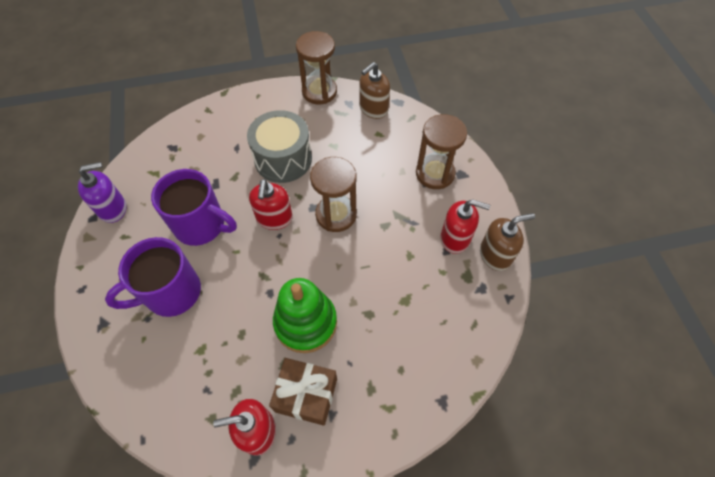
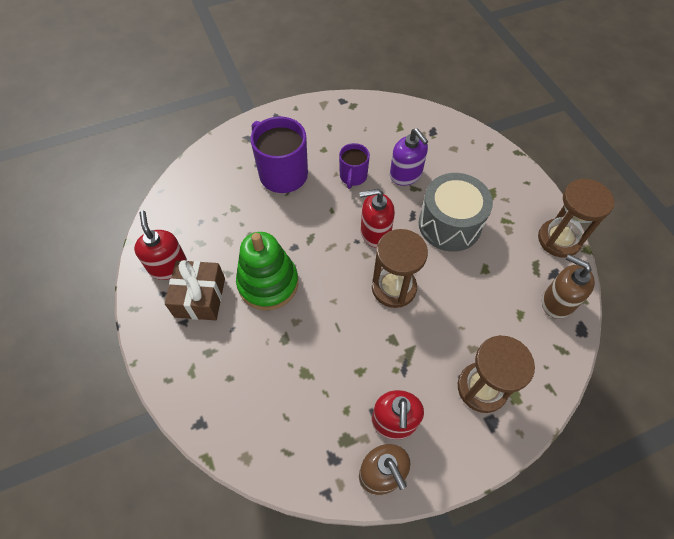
camera: 80 degrees right, 0 degrees up
purple soap dispenser [78,162,127,223] -> purple soap dispenser moved to [390,128,428,186]
purple mug [151,169,237,246] -> purple mug [339,143,370,189], size x0.57

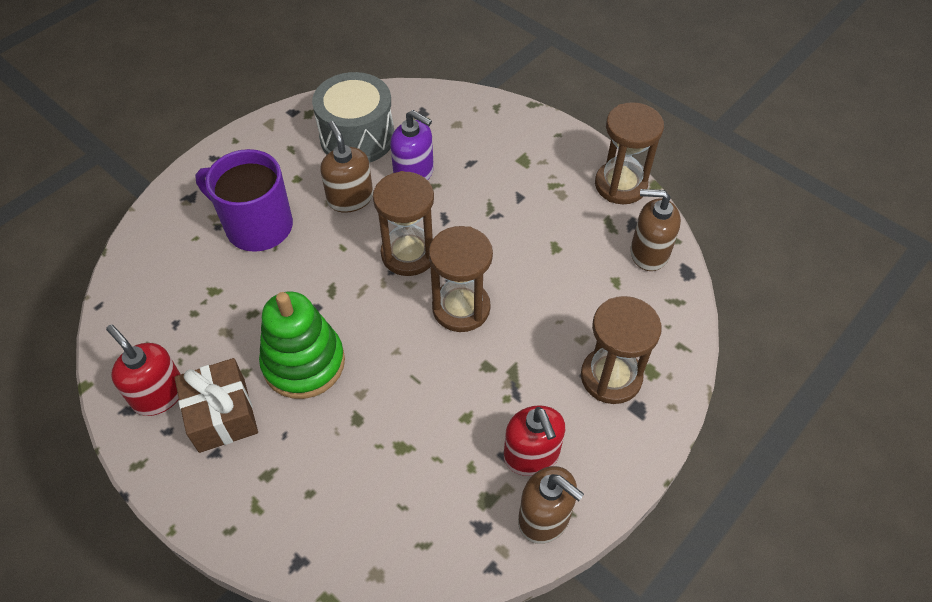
camera: 25 degrees left, 5 degrees down
purple mug [339,143,370,189] -> brown soap dispenser [320,121,373,213]
red soap dispenser [359,189,395,248] -> brown hourglass [373,171,434,276]
grey drum [419,173,493,252] -> grey drum moved to [312,72,394,163]

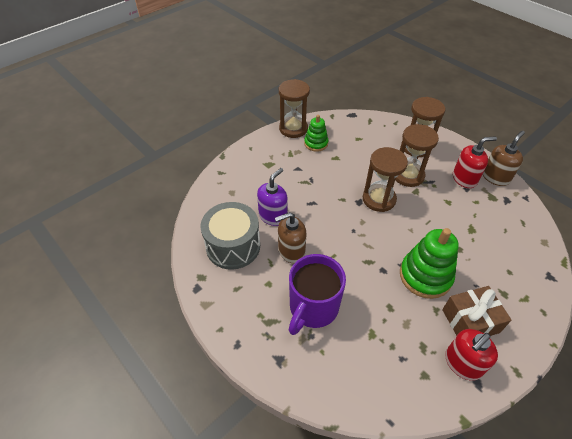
camera: 85 degrees left, 5 degrees down
brown hourglass [373,171,434,276] -> brown hourglass moved to [395,124,439,187]
brown soap dispenser [631,189,681,271] -> none
none -> green stacking toy [304,115,328,152]

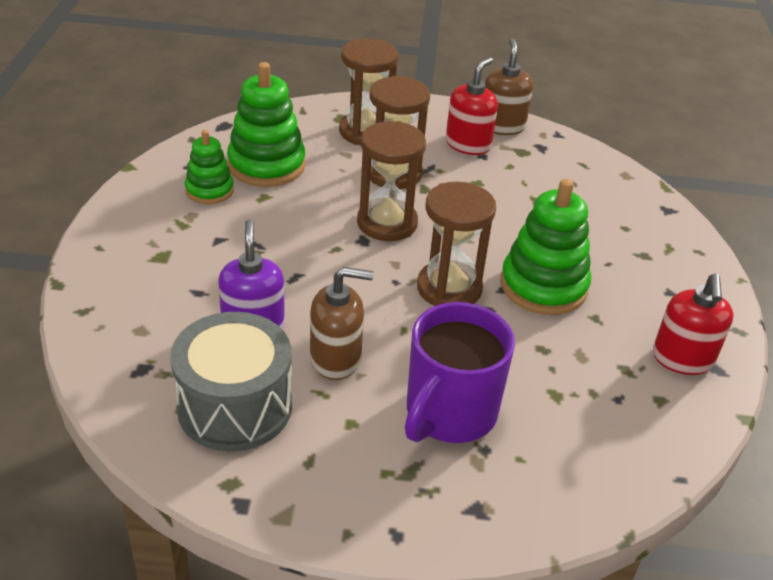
camera: 45 degrees left, 10 degrees down
brown soap dispenser [275,212,307,263] -> brown soap dispenser turned 120 degrees counterclockwise [310,267,374,380]
brown hourglass [279,79,310,138] -> brown hourglass moved to [417,182,496,306]
purple mug [289,254,346,335] -> purple mug turned 45 degrees clockwise [405,302,515,443]
brown gift [442,286,511,336] -> none
none -> green stacking toy [227,62,306,187]

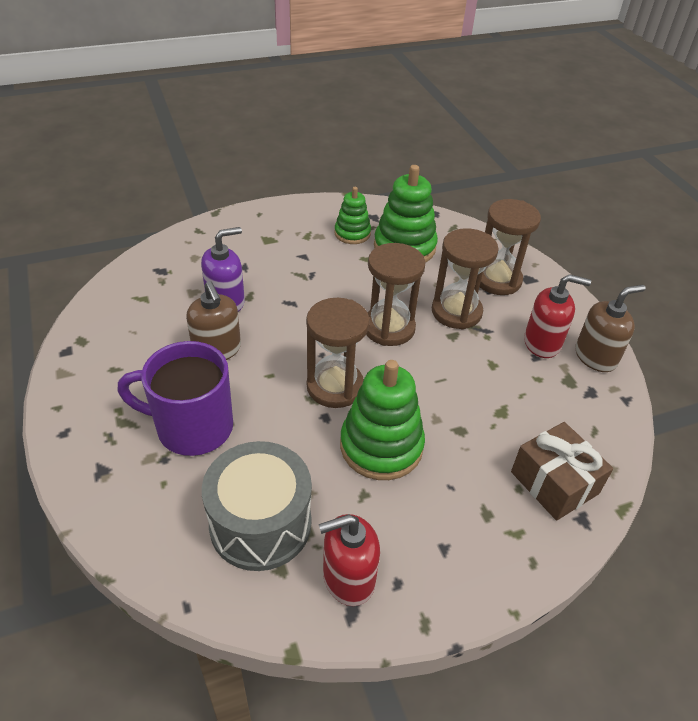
camera: 65 degrees right, 5 degrees up
grey drum [170,312,292,452] -> grey drum moved to [202,441,312,571]
none -> brown gift [511,422,613,521]

